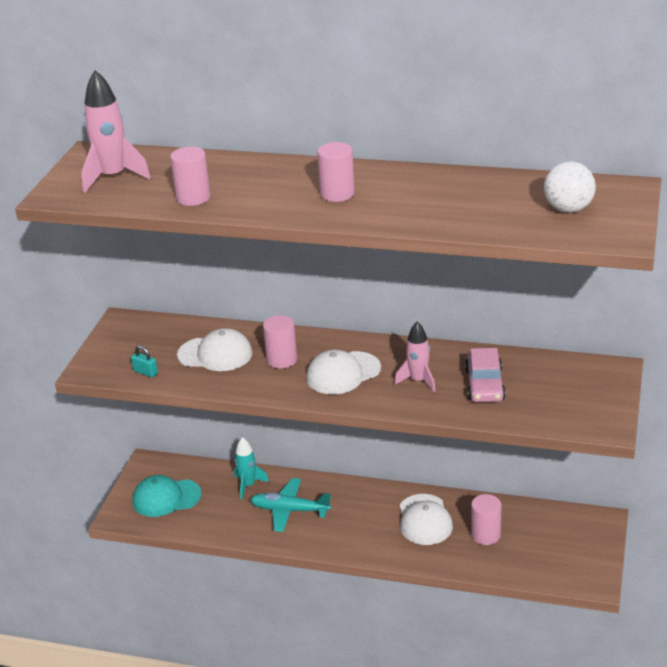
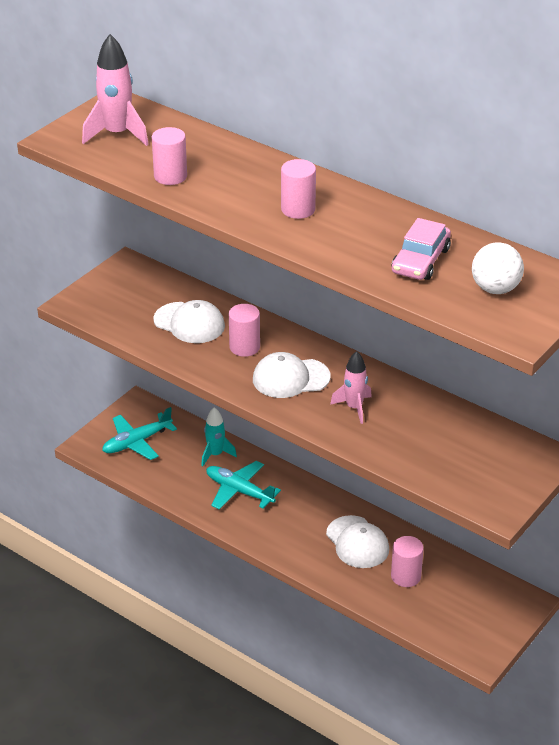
camera: 20 degrees right, 5 degrees up
turquoise padlock [131,345,158,377] -> none
turquoise cap [132,475,202,517] -> turquoise plane [102,407,177,460]
white cap [400,494,453,545] -> white cap turned 45 degrees counterclockwise [326,515,389,568]
pink car [465,348,506,402] -> pink car moved to [392,218,451,280]

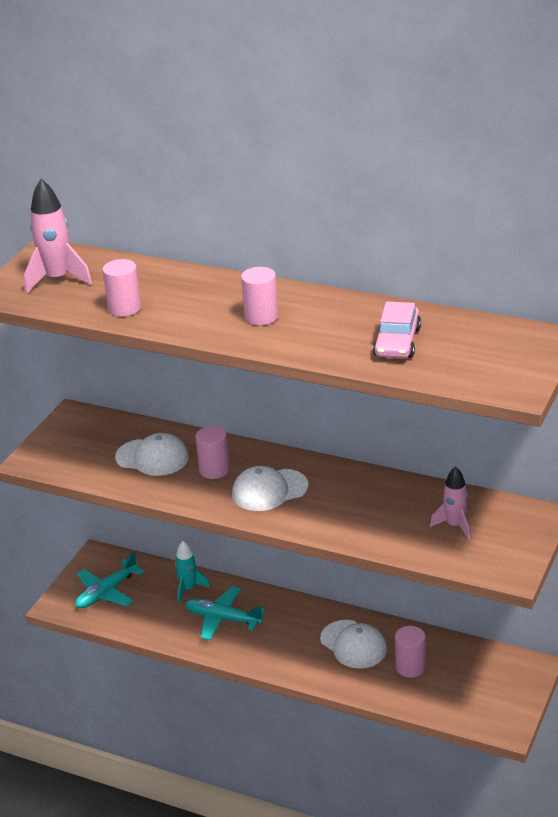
camera: 10 degrees left, 5 degrees down
pink rocket [330,351,372,424] -> pink rocket moved to [430,466,470,540]
white ball [472,242,524,294] -> none

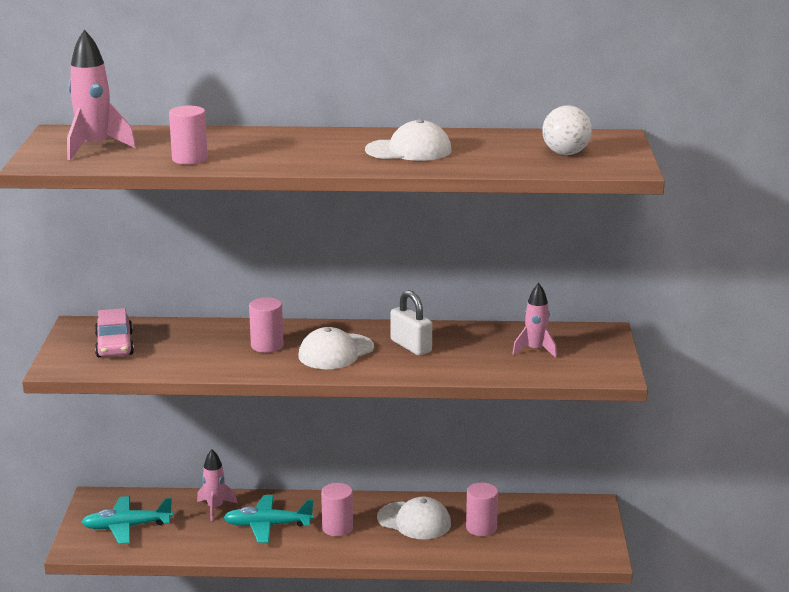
camera: 25 degrees left, 10 degrees down
turquoise plane [75,551,144,608] -> turquoise plane turned 60 degrees clockwise [81,496,173,544]
white cap [115,433,189,476] -> white cap moved to [365,119,451,161]
turquoise rocket [175,541,210,603] -> pink rocket [197,449,237,521]
pink cylinder [241,267,278,325] -> pink cylinder moved to [321,483,353,537]
pink car [373,302,421,358] -> pink car moved to [95,308,134,357]
none -> white padlock [390,290,432,356]
none -> white ball [542,105,592,155]

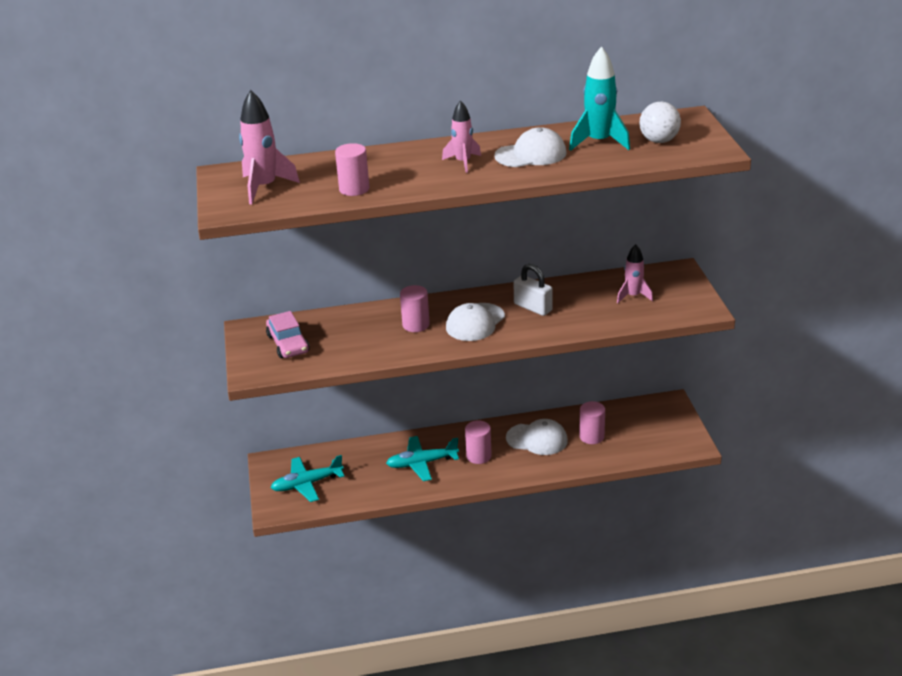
camera: 10 degrees left, 10 degrees up
pink rocket [197,449,237,521] -> pink rocket moved to [442,100,481,173]
none -> turquoise rocket [569,46,630,151]

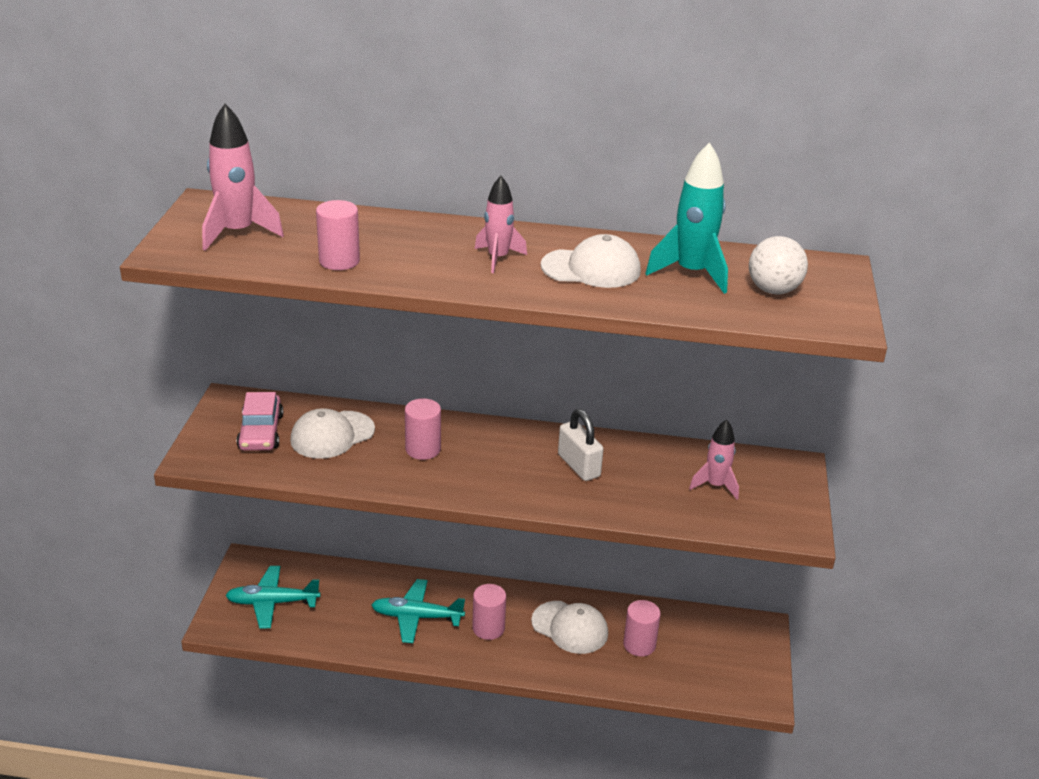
camera: 15 degrees right, 0 degrees up
white cap [446,303,505,341] -> white cap moved to [290,408,375,459]

